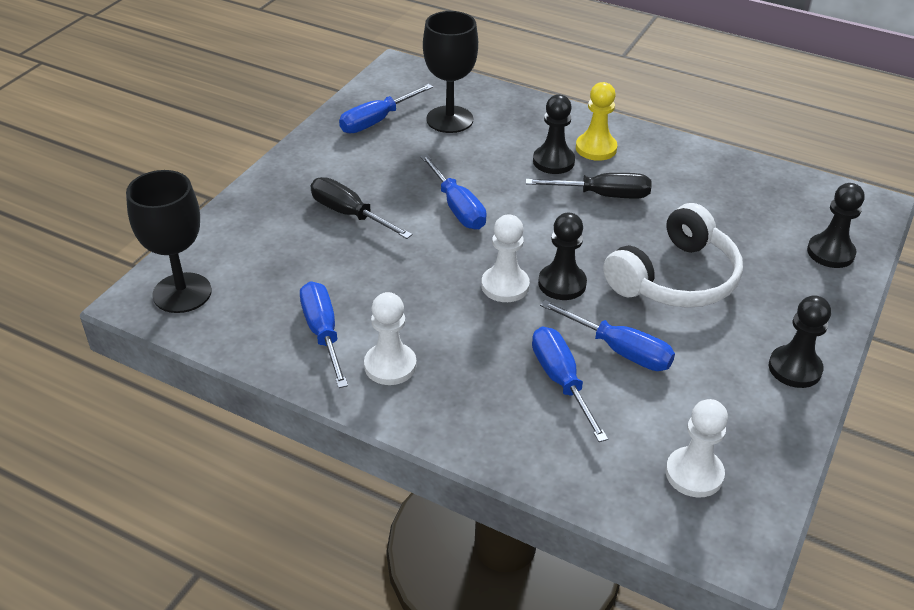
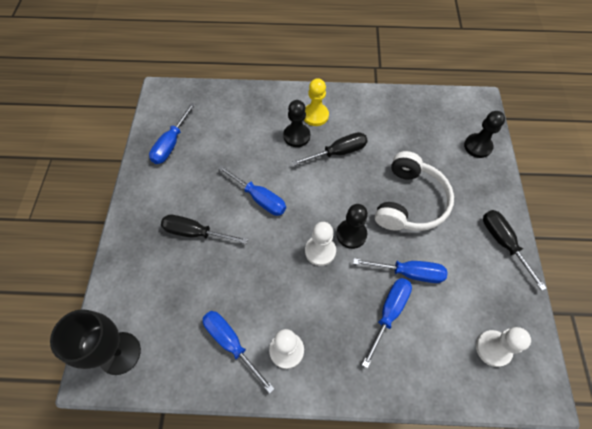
camera: 25 degrees left, 20 degrees up
black goblet [423,11,478,133] -> none
blue screwdriver [532,327,608,442] -> blue screwdriver turned 75 degrees clockwise [362,278,412,368]
black pawn [769,295,831,388] -> black screwdriver [483,210,547,291]

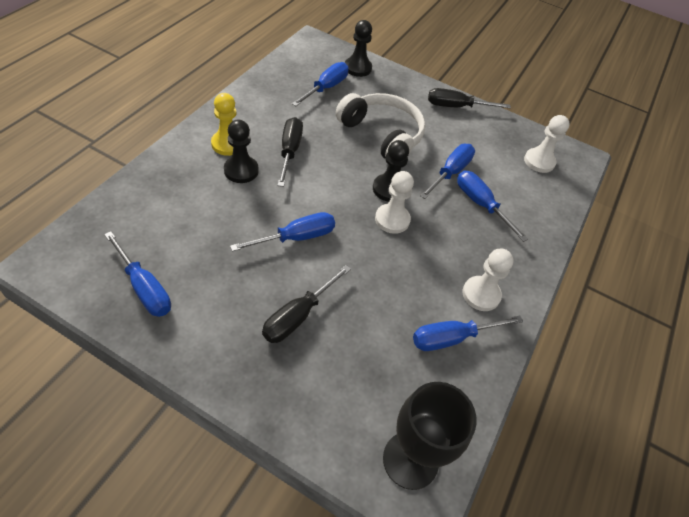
camera: 70 degrees left, 10 degrees down
none -> blue screwdriver [292,62,349,106]

